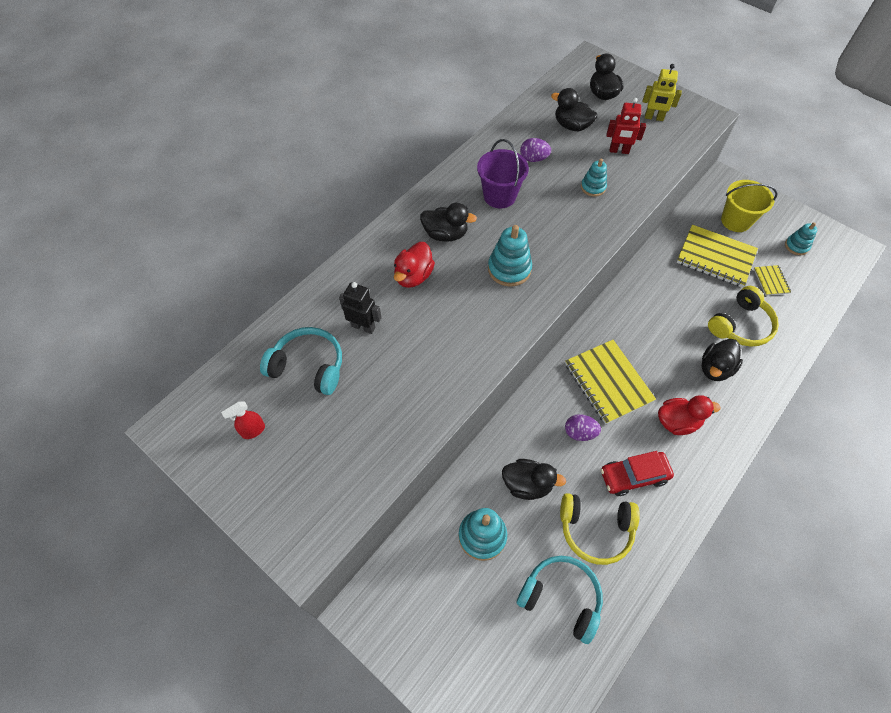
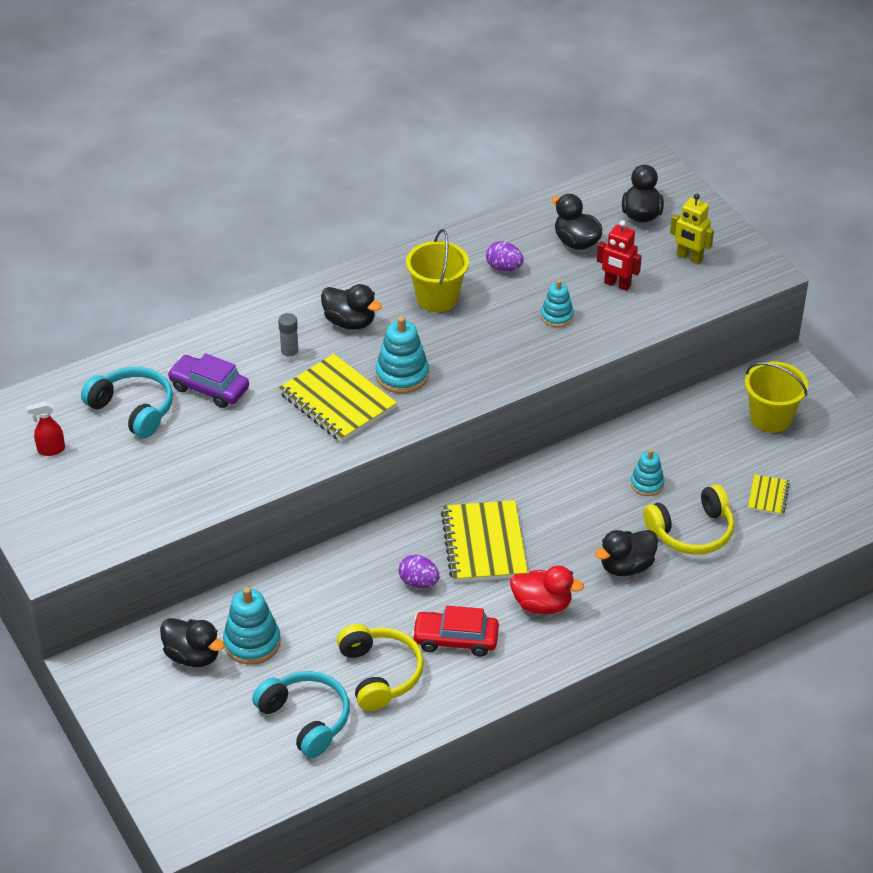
camera: 20 degrees right, 15 degrees down
black robot [339,282,381,334] -> purple car [167,353,249,408]
red duck [394,242,435,288] -> grey glue stick [278,313,299,361]
purple bucket [477,139,529,209] -> yellow bucket [406,229,469,312]
black duck [502,459,566,500] -> black duck moved to [160,618,225,667]
yellow headphones [560,493,640,565] -> yellow headphones turned 135 degrees counterclockwise [337,624,424,711]
yellow notebook [677,225,758,287] -> yellow notebook moved to [279,354,397,442]
turquoise stacking toy [785,222,817,255] -> turquoise stacking toy moved to [631,449,664,496]

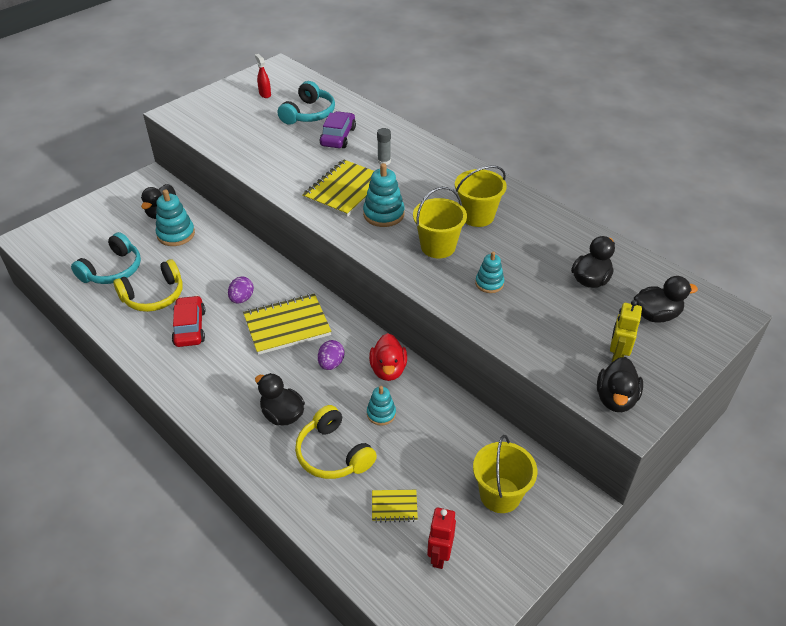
camera: 75 degrees right, 0 degrees up
black duck [321,284,382,330] -> black duck moved to [597,357,643,412]
purple egg [486,241,524,272] -> purple egg moved to [318,340,345,370]
red duck [510,565,584,615] -> red duck moved to [369,333,407,381]
red robot [597,220,642,291] -> red robot moved to [427,507,456,569]
none -> yellow bucket [413,187,467,258]

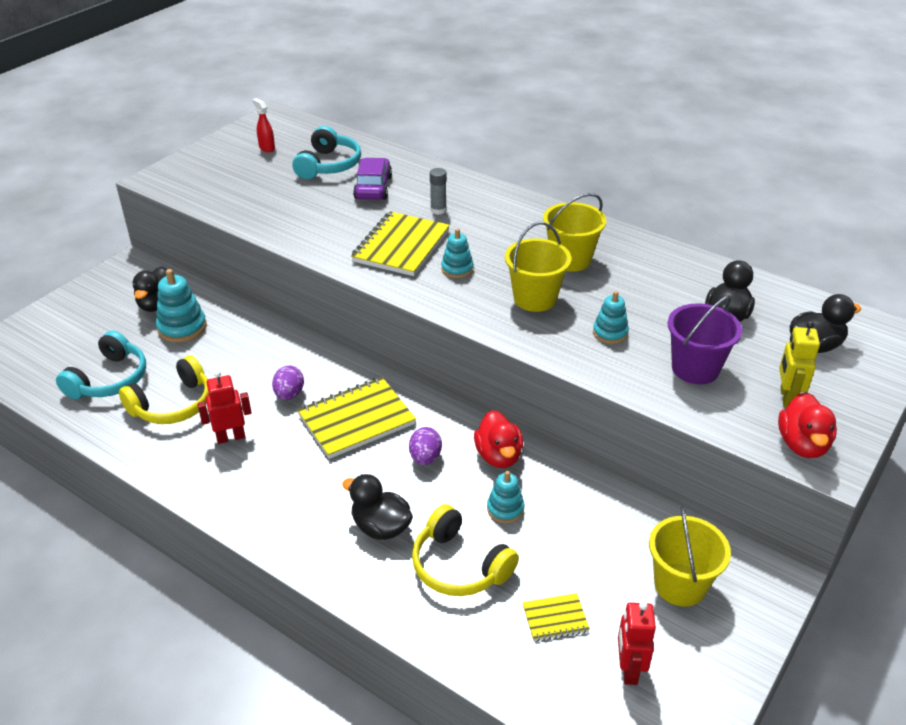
camera: 10 degrees left, 5 degrees down
red car [172,295,205,347] -> red robot [198,371,252,444]
turquoise stacking toy [363,163,405,227] -> turquoise stacking toy [441,229,474,278], size x0.63
black duck [597,357,643,412] -> red duck [778,392,837,458]
none -> purple bucket [668,295,742,384]

